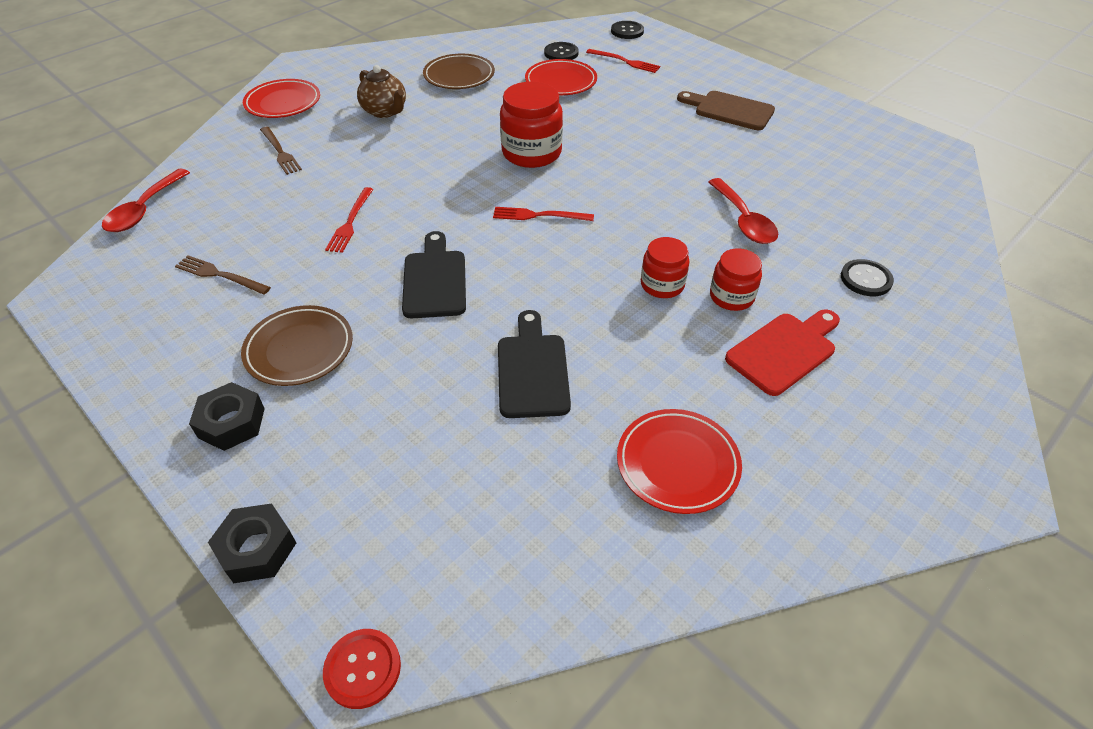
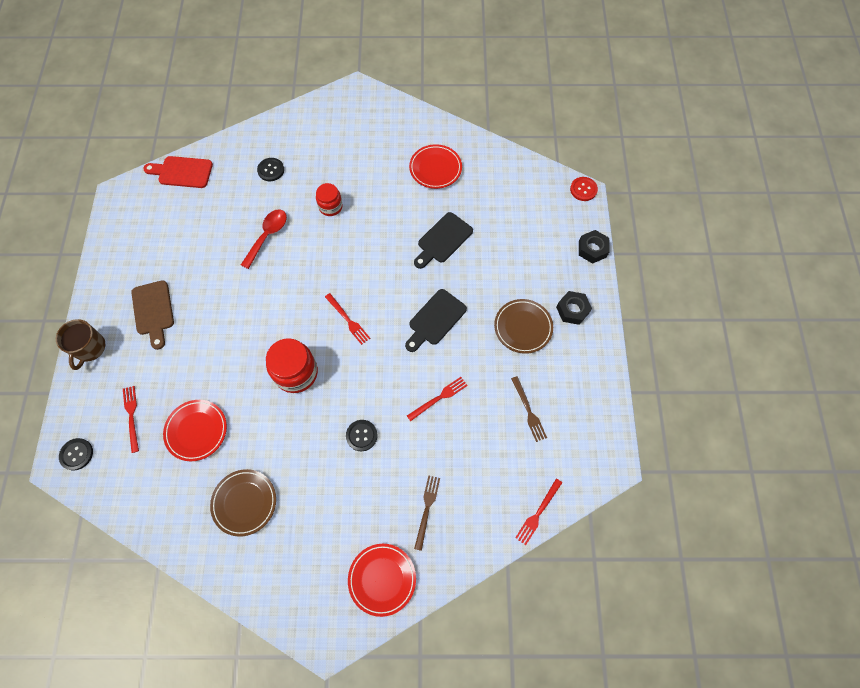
camera: 135 degrees left, 20 degrees up
red spoon [102,169,190,232] -> red fork [515,479,562,545]
brown teapot [357,65,406,118] -> none
black button [544,42,579,60] -> black button moved to [346,420,378,451]
red jar [641,237,689,298] -> none
red cutting board [725,309,840,396] -> red cutting board moved to [143,156,213,188]
none -> brown mug [56,319,105,370]

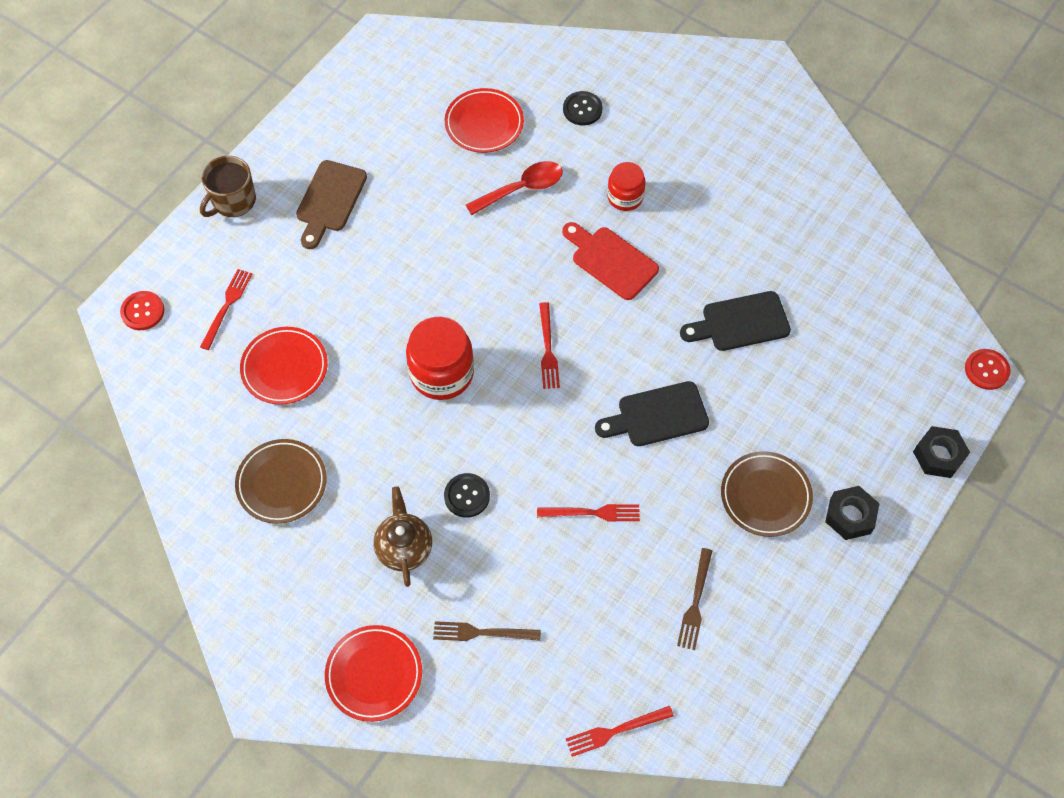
camera: 35 degrees right, 5 degrees down
black button [59,438,93,470] -> red button [120,291,164,330]
red cutting board [143,156,213,188] -> red cutting board moved to [562,222,659,300]
red plate [409,144,462,189] -> red plate moved to [445,88,524,153]
brown fork [414,475,440,551] -> brown fork turned 135 degrees counterclockwise [433,621,541,641]
none -> brown teapot [374,486,432,587]

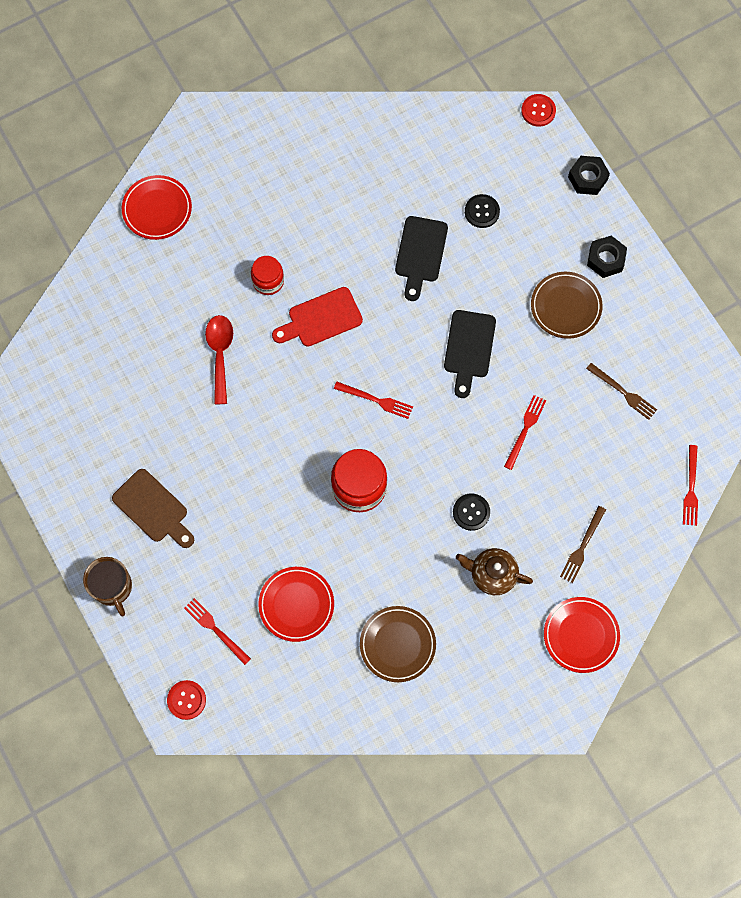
camera: 65 degrees left, 10 degrees up
red plate [445,88,524,153] -> red plate moved to [122,175,192,240]
black button [563,91,603,126] -> black button moved to [465,194,500,228]

